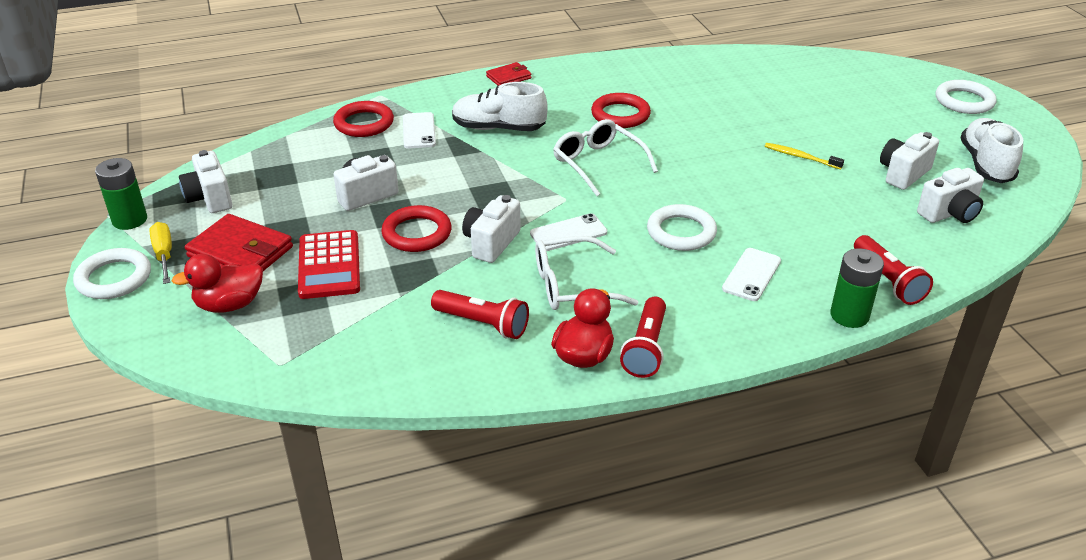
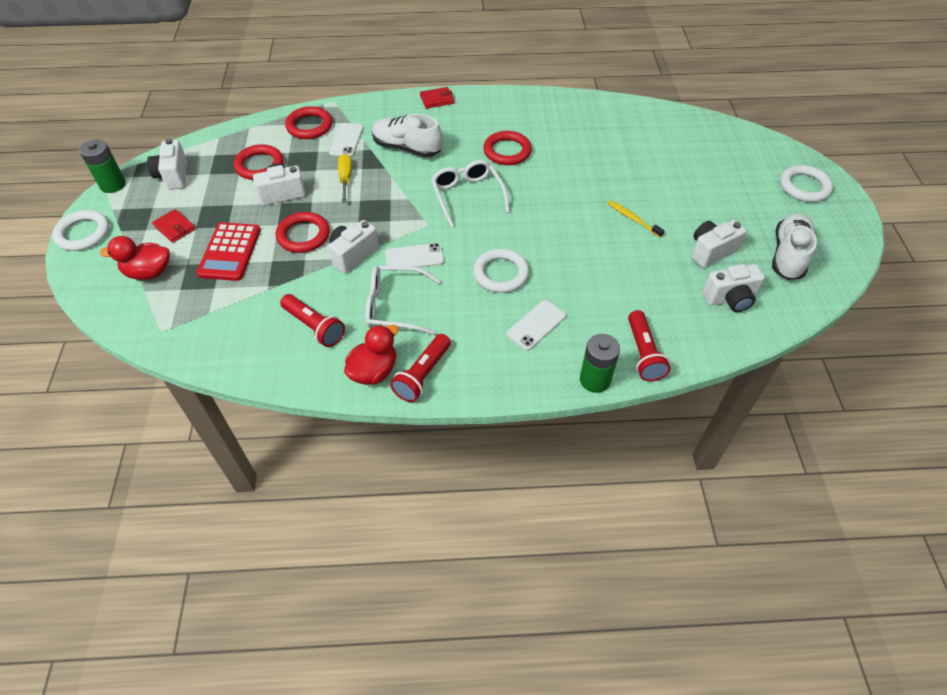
camera: 15 degrees right, 15 degrees up
yellow screwdriver [149,222,172,284] -> yellow screwdriver moved to [338,154,352,203]
red wallet [185,214,293,271] -> red wallet [152,209,196,243], size x0.56
none -> red ring [234,144,284,180]

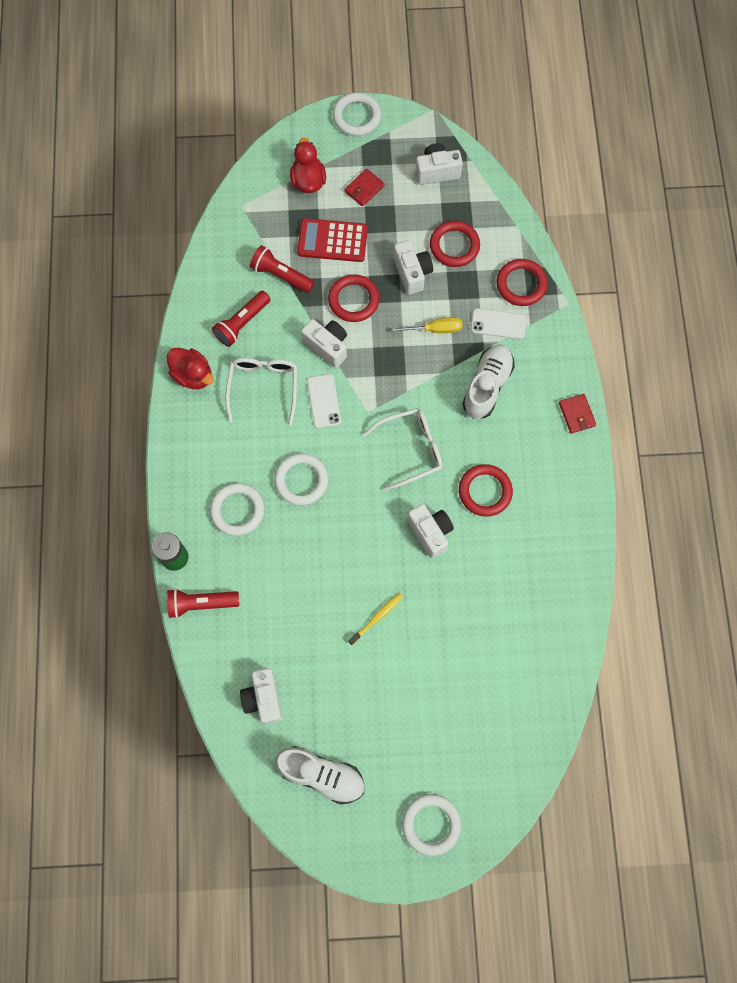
camera: 90 degrees right, 20 degrees up
green battery [79,139,126,193] -> none
red flashlight [390,334,451,402] -> red flashlight moved to [250,245,314,293]
white phone [507,300,566,350] -> white ring [210,483,264,536]
white camera [692,220,747,268] -> white camera moved to [407,504,454,558]

